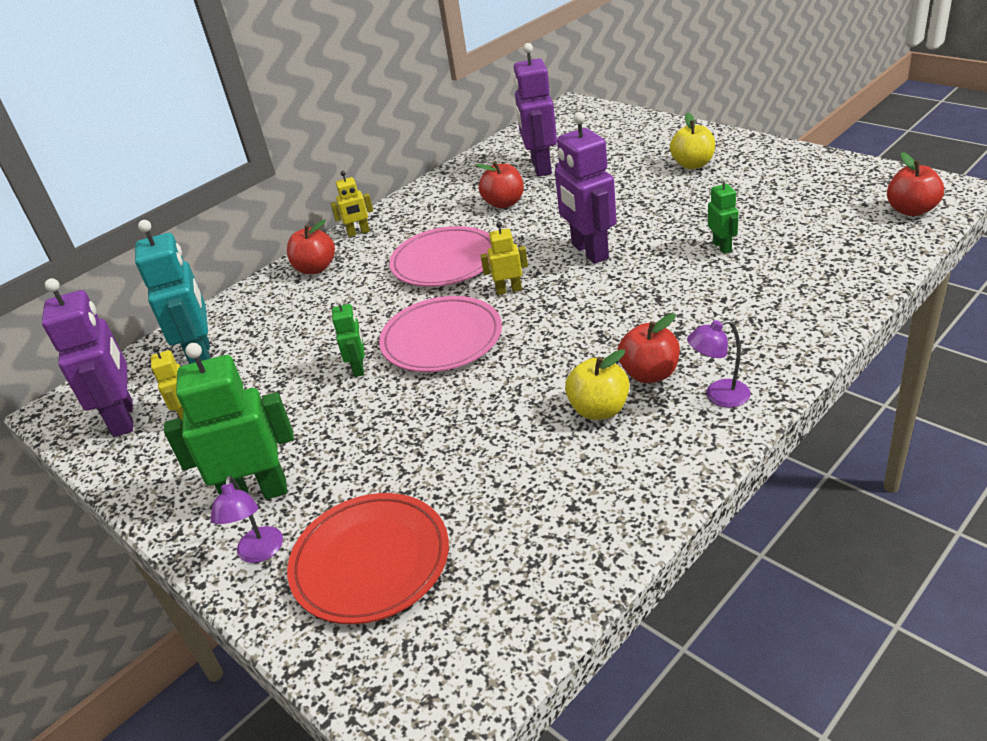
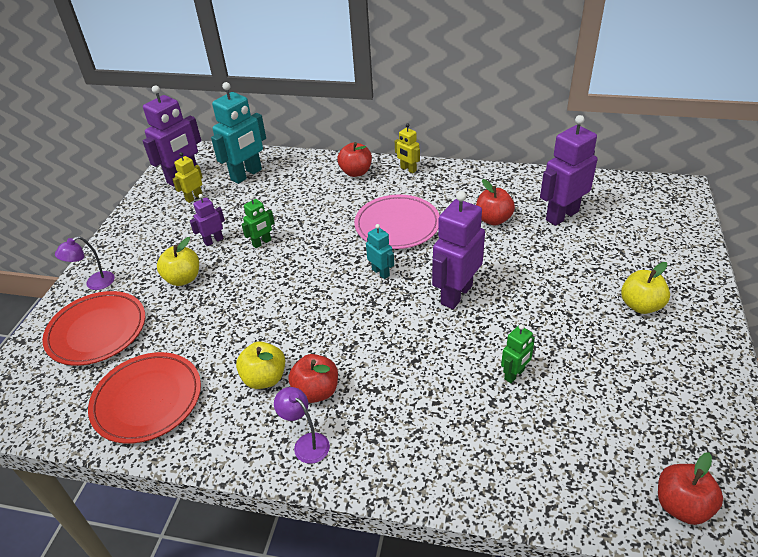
camera: 55 degrees right, 5 degrees up
green robot [164,343,294,499] -> none
pink plate [379,296,502,372] -> none
yellow robot [480,222,528,295] -> turquoise robot [366,224,394,279]
none -> red plate [88,352,201,444]
none -> yellow apple [157,237,199,286]
none -> purple robot [190,194,225,246]

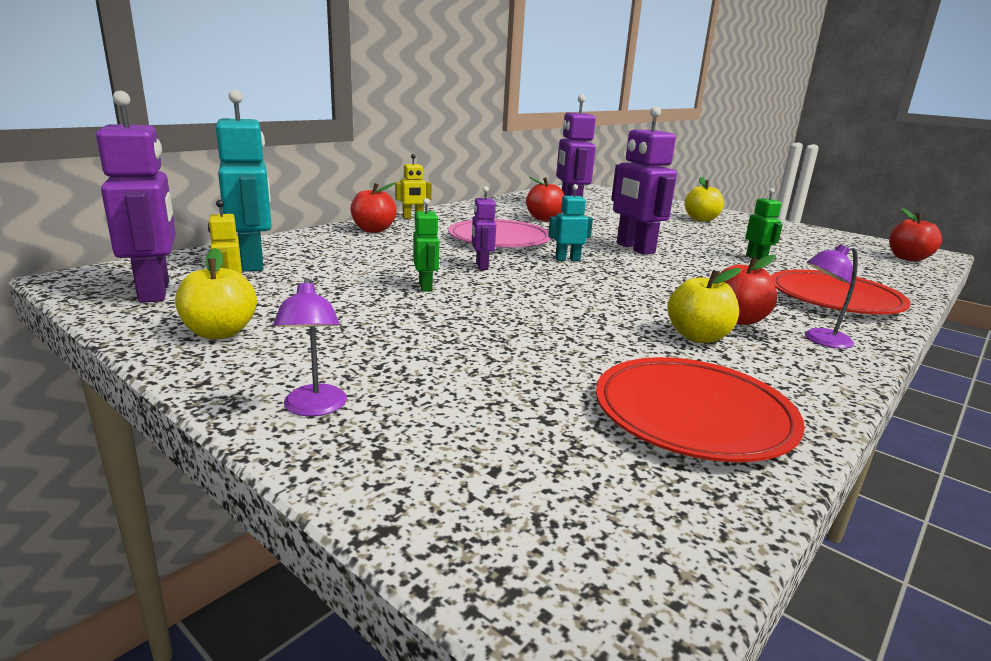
camera: 65 degrees left, 20 degrees down
red plate [42,291,145,366] -> red plate moved to [771,269,910,314]
yellow apple [157,237,199,286] -> yellow apple moved to [175,248,257,339]
purple robot [190,194,225,246] -> purple robot moved to [472,186,496,270]

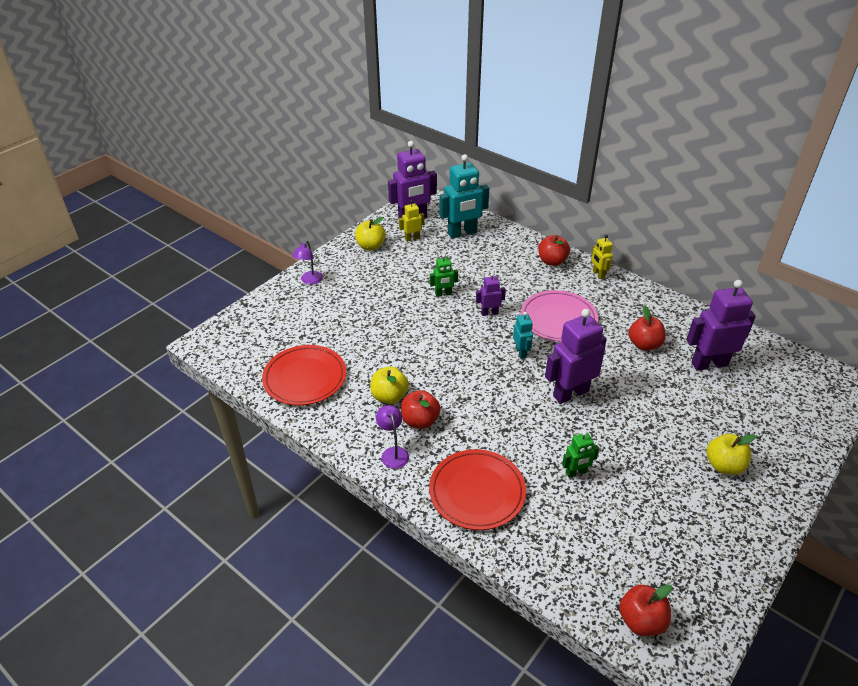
camera: 90 degrees right, 20 degrees up
purple lamp [273,278,347,416] -> purple lamp turned 60 degrees counterclockwise [292,241,323,285]

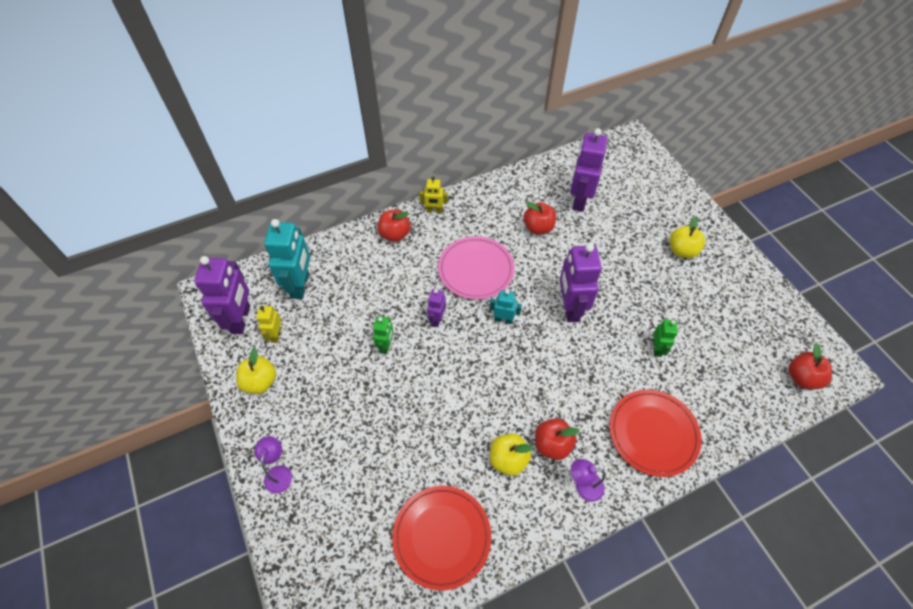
camera: 65 degrees left, 15 degrees up
purple lamp [292,241,323,285] -> purple lamp turned 135 degrees counterclockwise [254,436,292,494]

